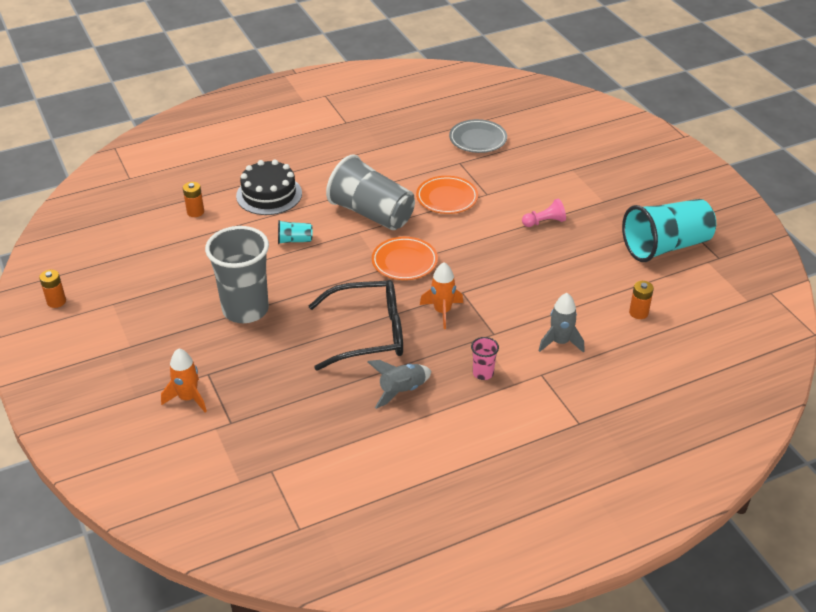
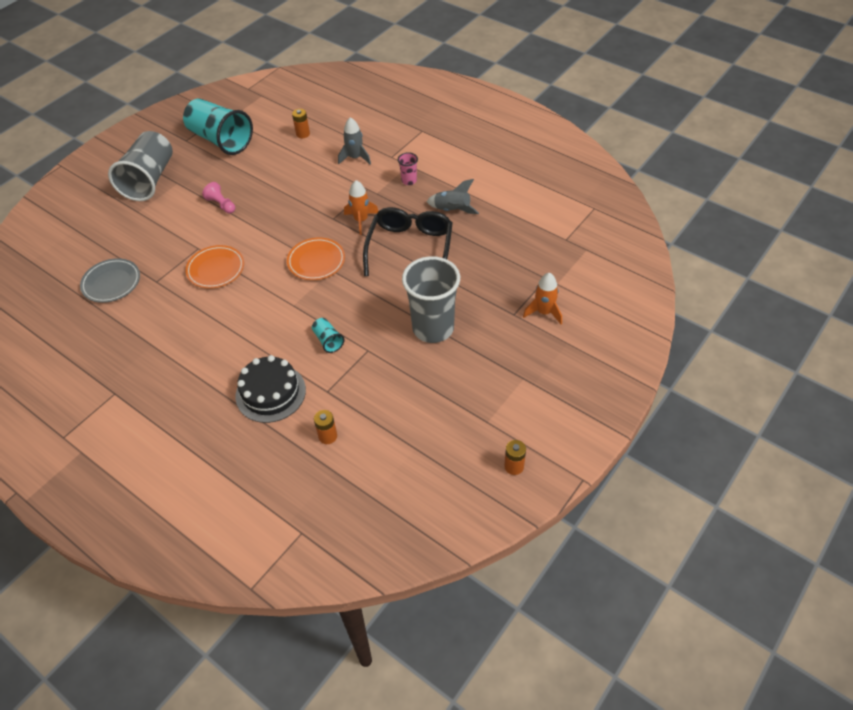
camera: 115 degrees left, 10 degrees up
black glasses [309,280,403,371] -> black glasses turned 45 degrees clockwise [363,207,453,276]
grey cup [326,154,415,230] -> grey cup moved to [108,131,173,201]

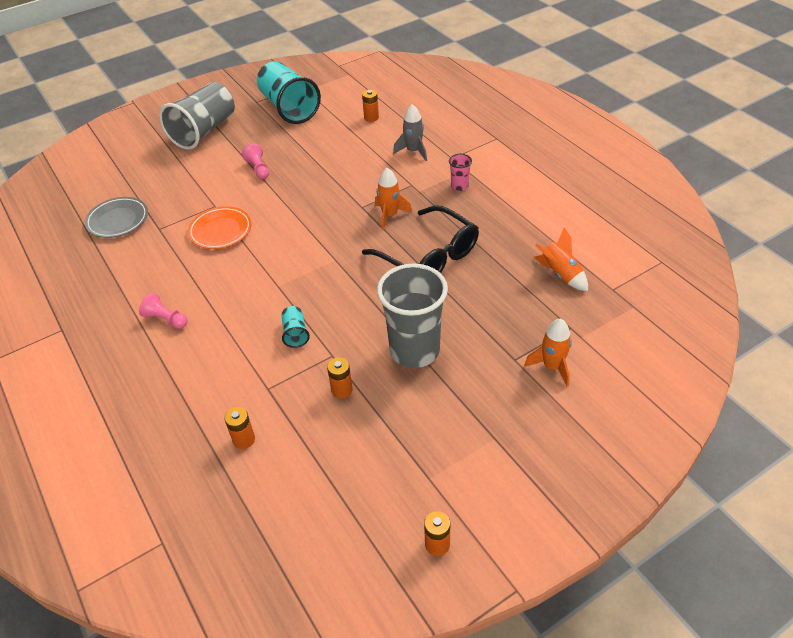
camera: 20 degrees right, 5 degrees down
black cake [236,355,306,423] -> none
orange plate [287,238,345,280] -> none
black glasses [363,207,453,276] -> black glasses turned 105 degrees clockwise [362,205,479,273]
grey rocket [426,179,479,214] -> none
none -> pink pawn [139,293,188,329]
none -> orange battery [327,358,353,399]
none -> orange rocket [534,228,588,291]

